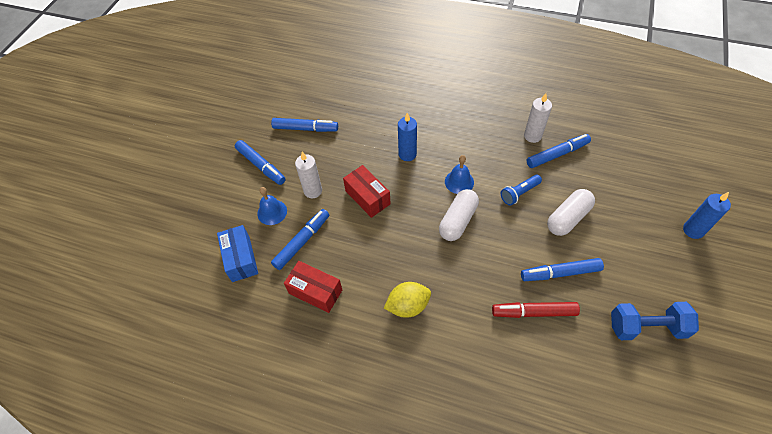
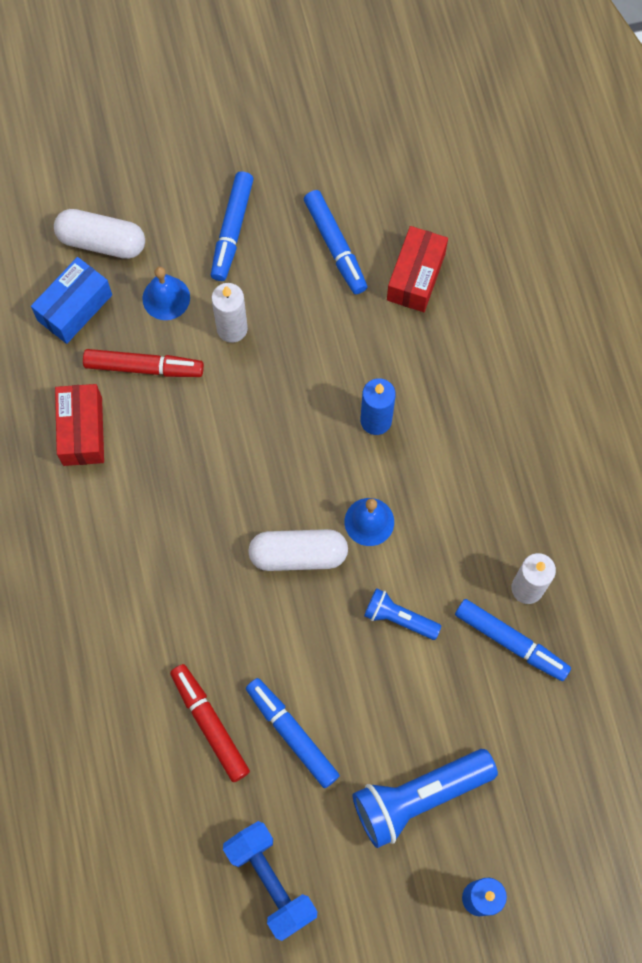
camera: 55 degrees right, 15 degrees up
blue marker [271,209,329,270] -> red marker [83,349,204,377]
red box [343,165,391,218] -> red box moved to [387,226,448,312]
yellow lemon [384,282,431,318] -> none
white capsule [547,189,595,236] -> white capsule moved to [54,209,145,259]
none -> blue flashlight [352,749,498,848]

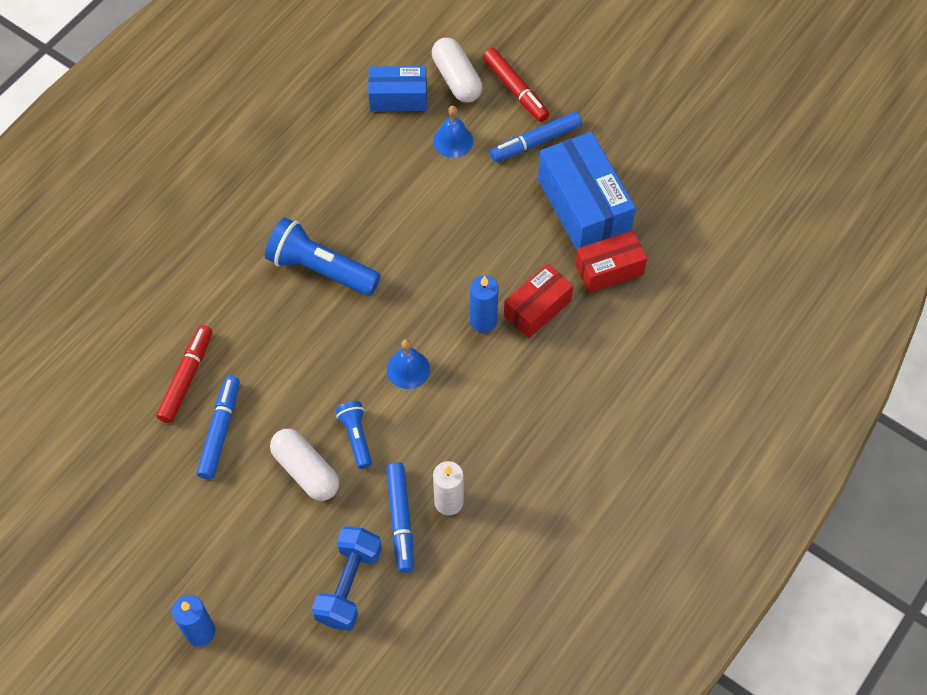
camera: 50 degrees right, 10 degrees down
red box [55,384,104,466] -> red box moved to [504,264,573,338]
red marker [83,349,204,377] -> red marker moved to [483,48,549,122]
white candle [211,283,248,343] -> none
blue dumbbell [223,821,317,941] -> blue dumbbell moved to [312,526,382,631]
white capsule [248,529,348,571] -> white capsule moved to [270,429,339,501]
blue marker [304,190,367,294] -> blue box [538,132,636,250]
blue flashlight [352,749,498,848] -> blue flashlight moved to [265,217,381,296]

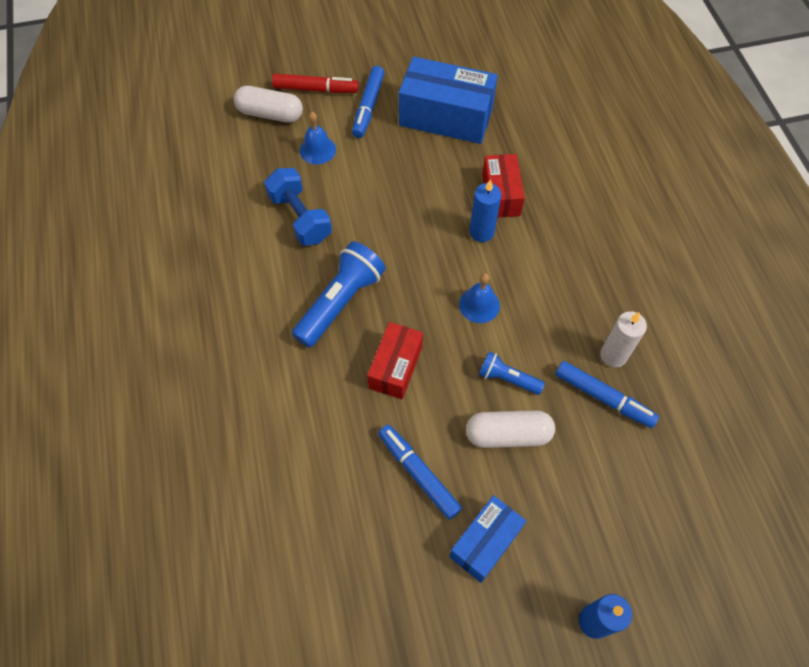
camera: 50 degrees left, 0 degrees up
red marker [156,325,212,423] -> none
blue flashlight [265,217,381,296] -> blue flashlight turned 150 degrees clockwise [292,241,386,348]
blue dumbbell [312,526,382,631] -> blue dumbbell moved to [264,168,332,246]
blue box [368,66,427,112] -> blue box moved to [449,495,526,583]
red box [575,230,647,293] -> red box moved to [367,322,423,399]

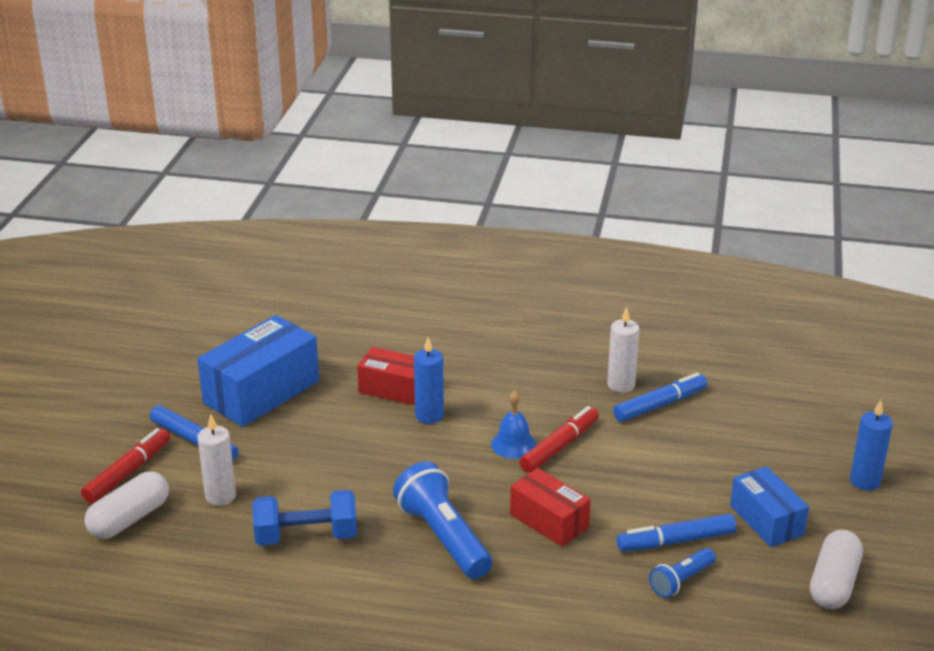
camera: 65 degrees left, 30 degrees down
blue bell [300,112,336,164] -> white candle [198,414,236,506]
white capsule [466,410,555,448] -> white capsule moved to [810,530,863,609]
blue flashlight [479,351,545,395] -> blue flashlight moved to [649,548,716,598]
none -> red marker [519,406,599,473]

